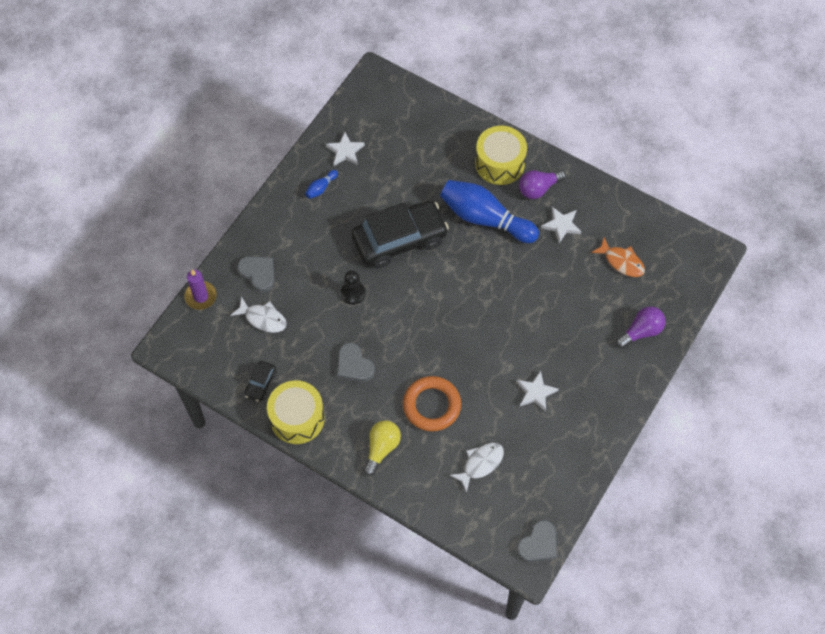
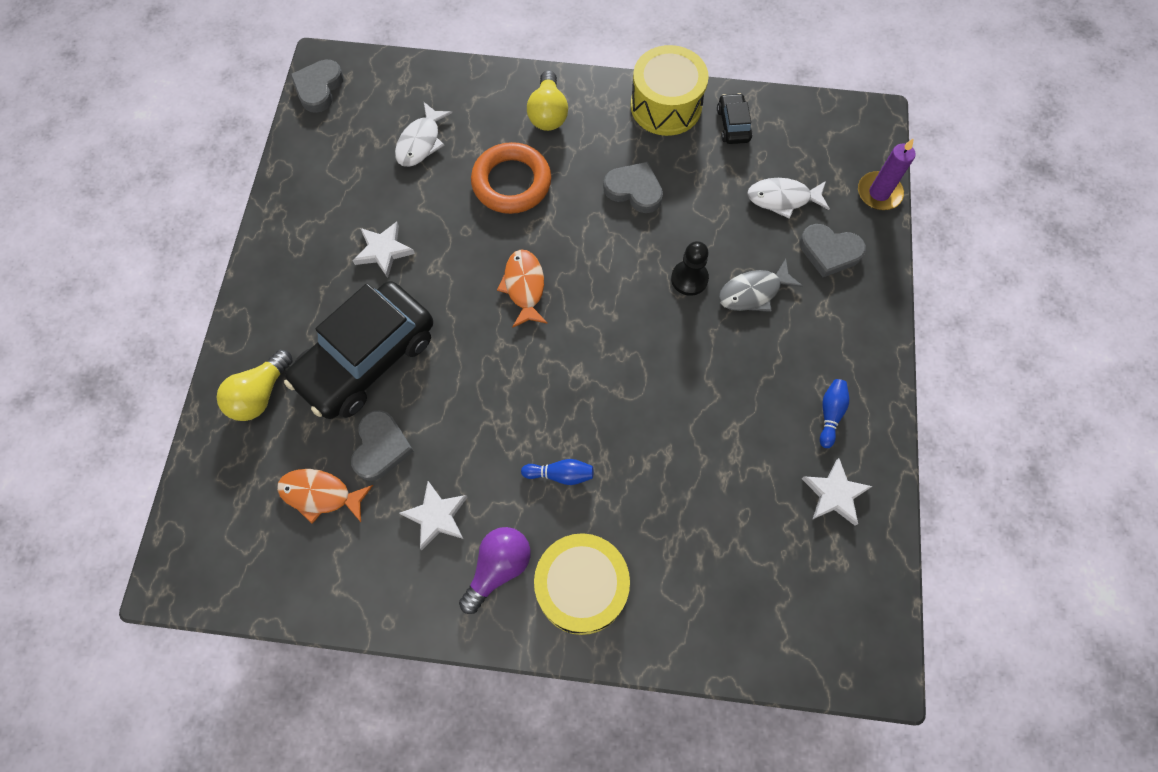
camera: 155 degrees right, 5 degrees up
black car [351,201,449,269] -> black car moved to [284,281,433,419]
blue bowling pin [440,180,539,243] -> blue bowling pin [521,459,593,485], size x0.41
purple light bulb [616,306,666,349] -> yellow light bulb [217,350,293,421]
none -> grey heart [351,410,414,481]
none -> orange fish [497,250,548,328]
none -> grey fish [719,259,803,312]

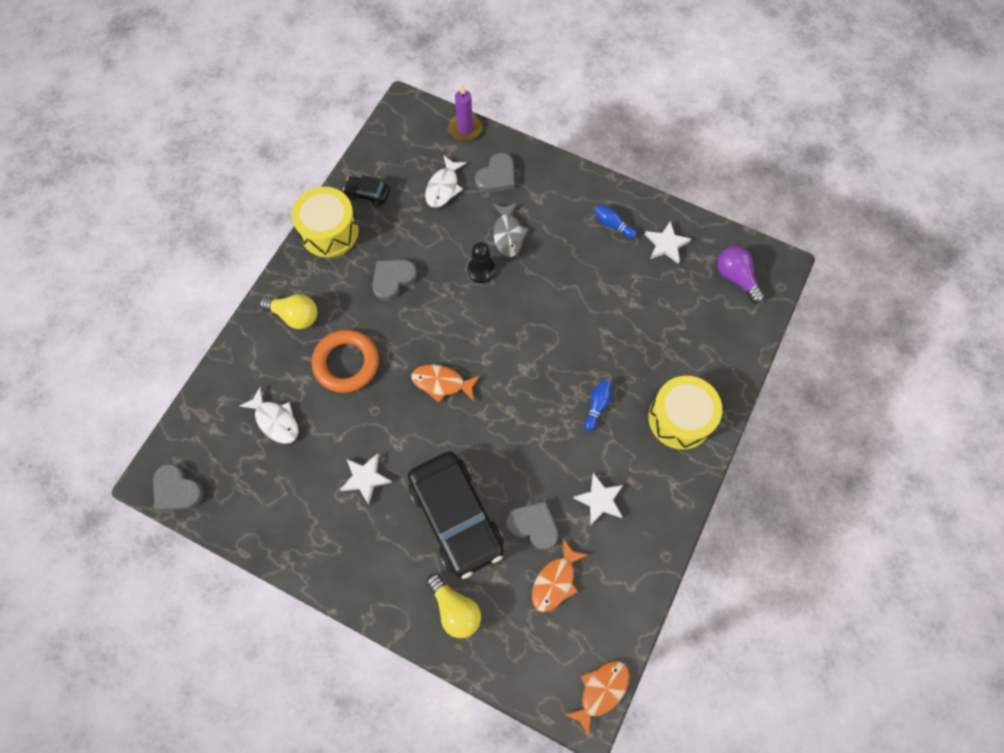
camera: 70 degrees left, 0 degrees up
purple light bulb [459,527,531,614] -> purple light bulb moved to [717,246,764,303]
none -> orange fish [564,661,630,738]

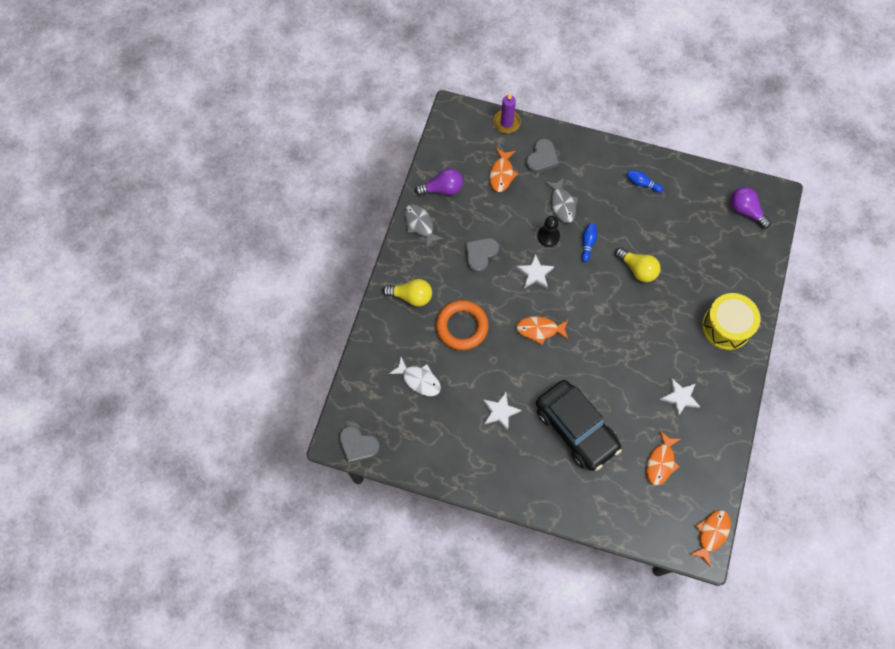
camera: 10 degrees left, 0 degrees up
yellow drum [292,187,359,258] -> grey fish [404,204,444,249]
black car [343,175,390,206] -> purple light bulb [415,168,463,196]
white fish [425,155,466,208] -> orange fish [489,148,518,192]
yellow light bulb [426,573,481,638] -> yellow light bulb moved to [615,247,661,282]
grey heart [506,501,559,550] -> none
blue bowling pin [584,380,611,431] -> blue bowling pin moved to [581,223,597,262]
white star [645,221,691,264] -> white star moved to [516,254,554,288]

